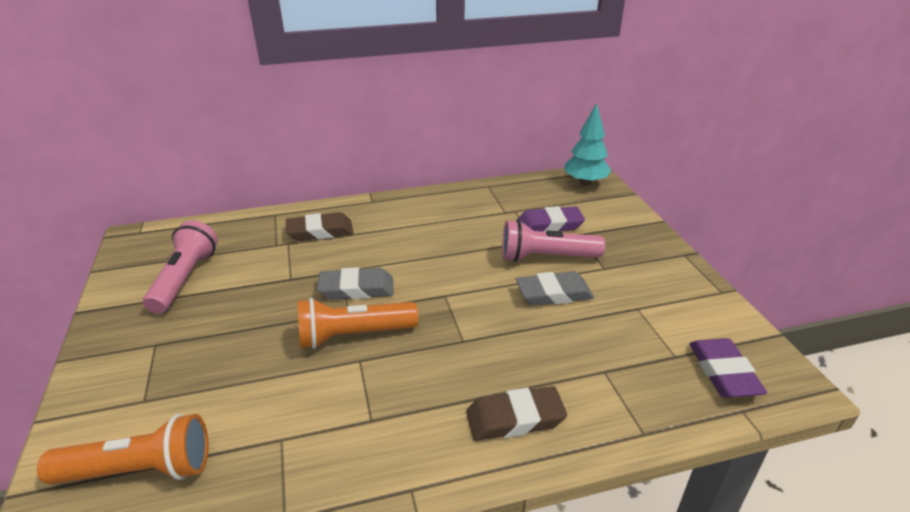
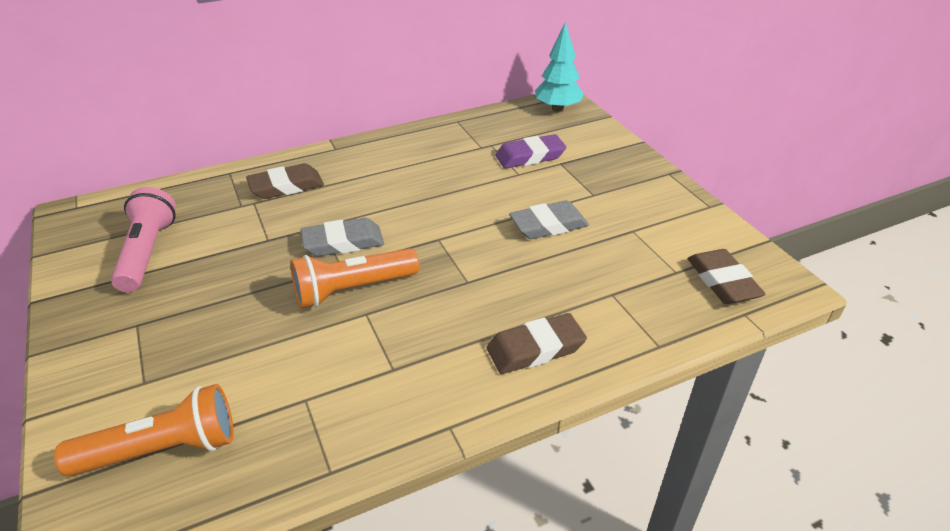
camera: 10 degrees left, 5 degrees up
pink flashlight [502,220,605,262] -> none
purple eraser [689,338,767,398] -> brown eraser [687,249,766,304]

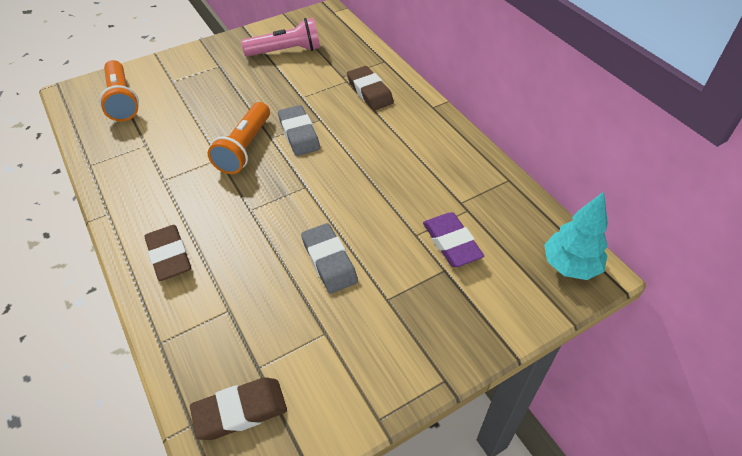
camera: 85 degrees right, 10 degrees up
orange flashlight [290,248,419,308] -> orange flashlight turned 135 degrees counterclockwise [208,102,270,174]

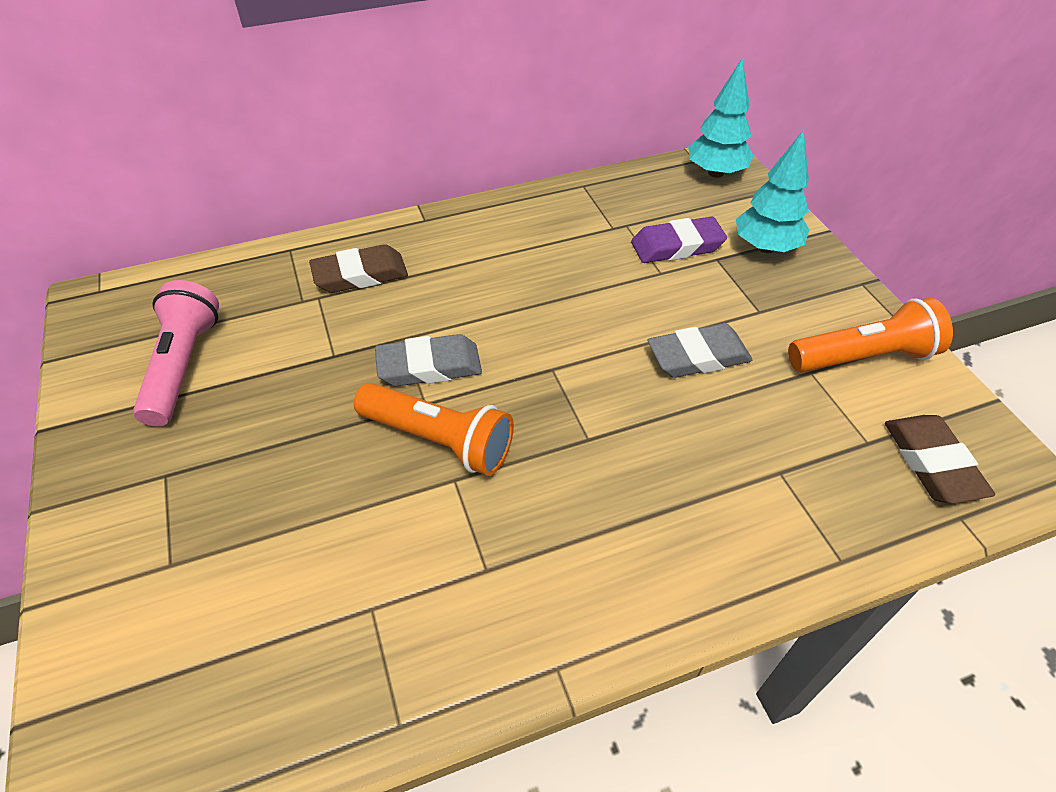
camera: 80 degrees left, 0 degrees up
orange flashlight [99,60,139,121] -> orange flashlight moved to [788,298,953,372]
brown eraser [144,225,191,281] -> none
none -> turquoise tree [736,130,809,253]

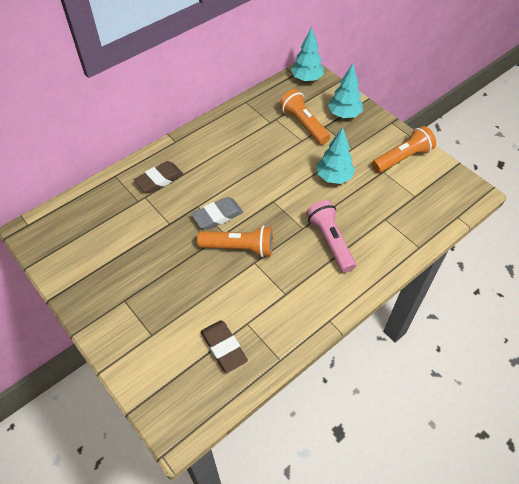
camera: 20 degrees left, 5 degrees up
pink flashlight [133,280,219,426] -> pink flashlight moved to [306,200,356,273]
purple eraser [631,217,727,263] -> orange flashlight [279,89,330,145]
grey eraser [647,323,752,378] -> turquoise tree [317,127,355,184]
brown eraser [885,415,995,504] -> brown eraser moved to [201,320,248,373]

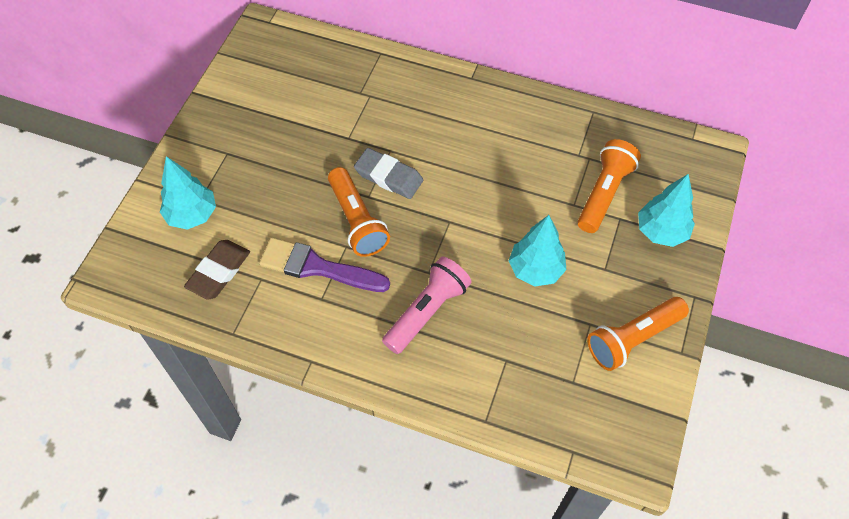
camera: 60 degrees right, 5 degrees up
brown eraser [134,161,183,193] -> none
turquoise tree [291,27,324,82] -> turquoise tree moved to [160,156,216,230]
orange flashlight [372,126,436,173] -> orange flashlight turned 120 degrees clockwise [587,297,689,371]
none -> purple brush [259,237,390,292]

